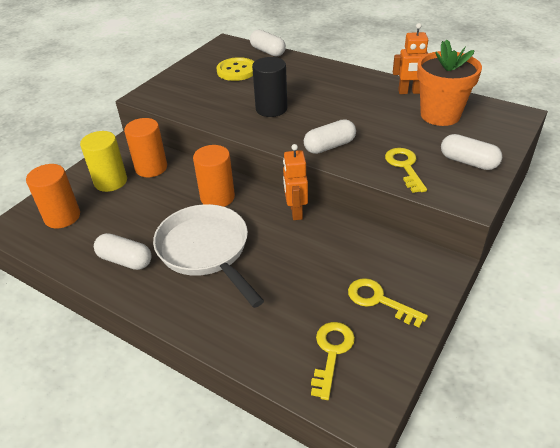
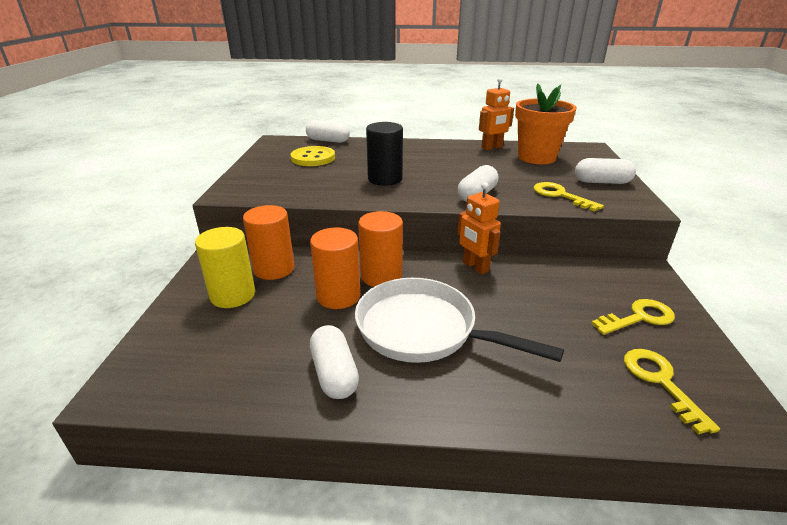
camera: 30 degrees left, 10 degrees down
orange cylinder [26,164,80,228] -> orange cylinder moved to [310,228,361,309]
white capsule [94,233,151,270] -> white capsule turned 75 degrees clockwise [310,325,359,399]
yellow key [348,278,428,327] -> yellow key turned 150 degrees clockwise [591,299,675,335]

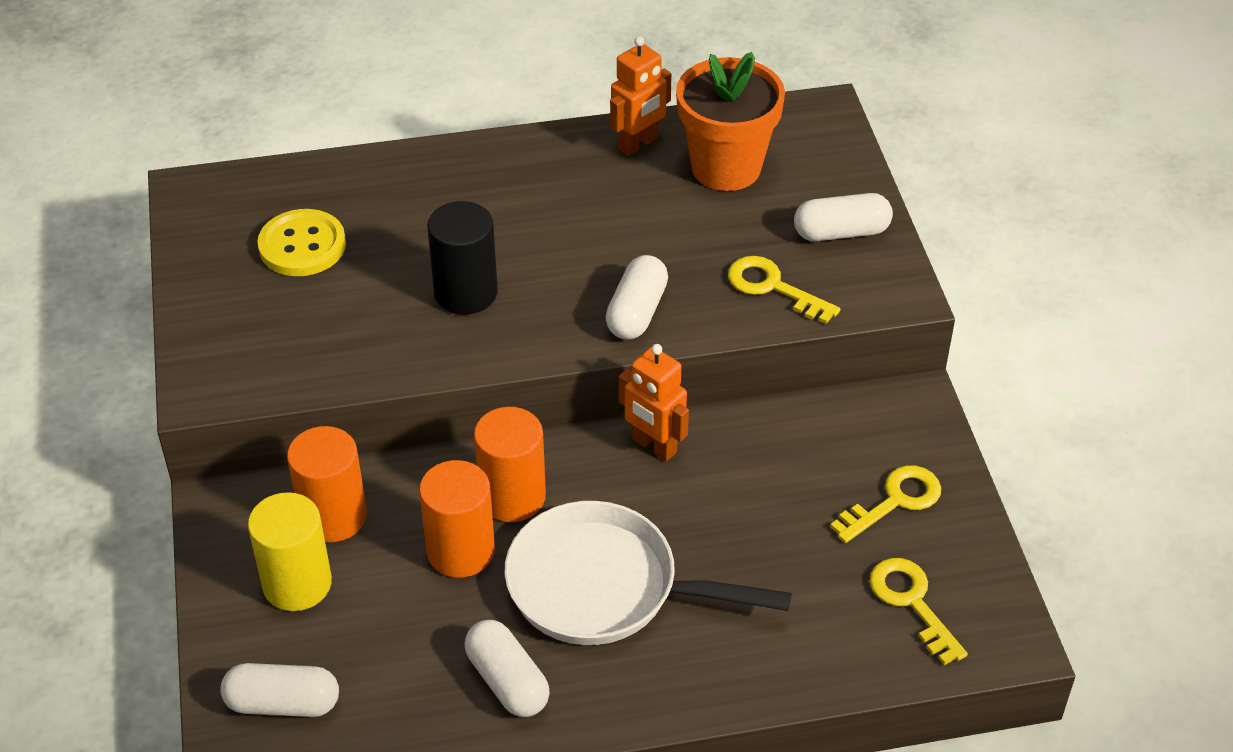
camera: 15 degrees left, 15 degrees up
white capsule [306,120,350,143] -> white capsule moved to [220,663,339,717]

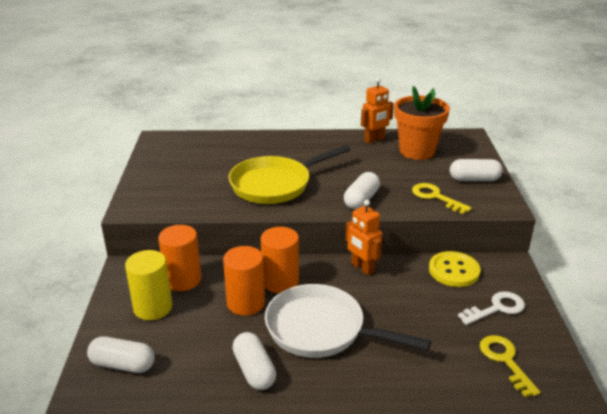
camera: 10 degrees right, 15 degrees down
yellow button [257,209,346,276] -> yellow button moved to [429,251,480,287]
black cylinder [427,201,498,315] -> yellow pan [229,145,351,204]
yellow key [830,465,941,543] -> white key [458,291,525,325]

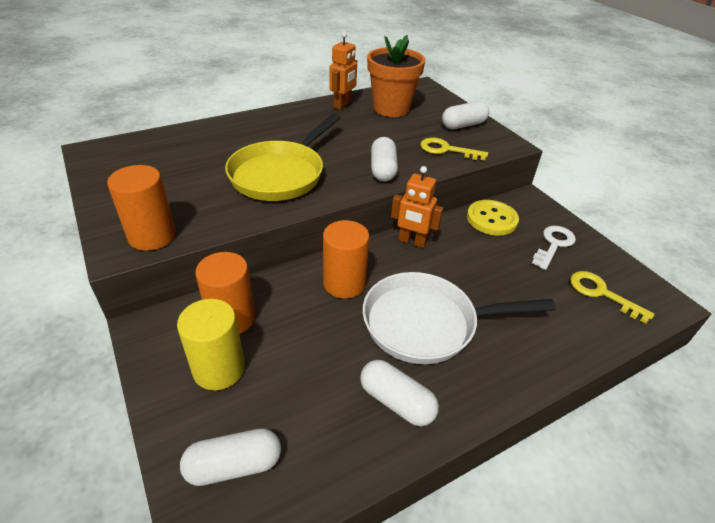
camera: 30 degrees left, 10 degrees up
orange cylinder [223,246,265,316] -> orange cylinder moved to [107,165,176,251]

